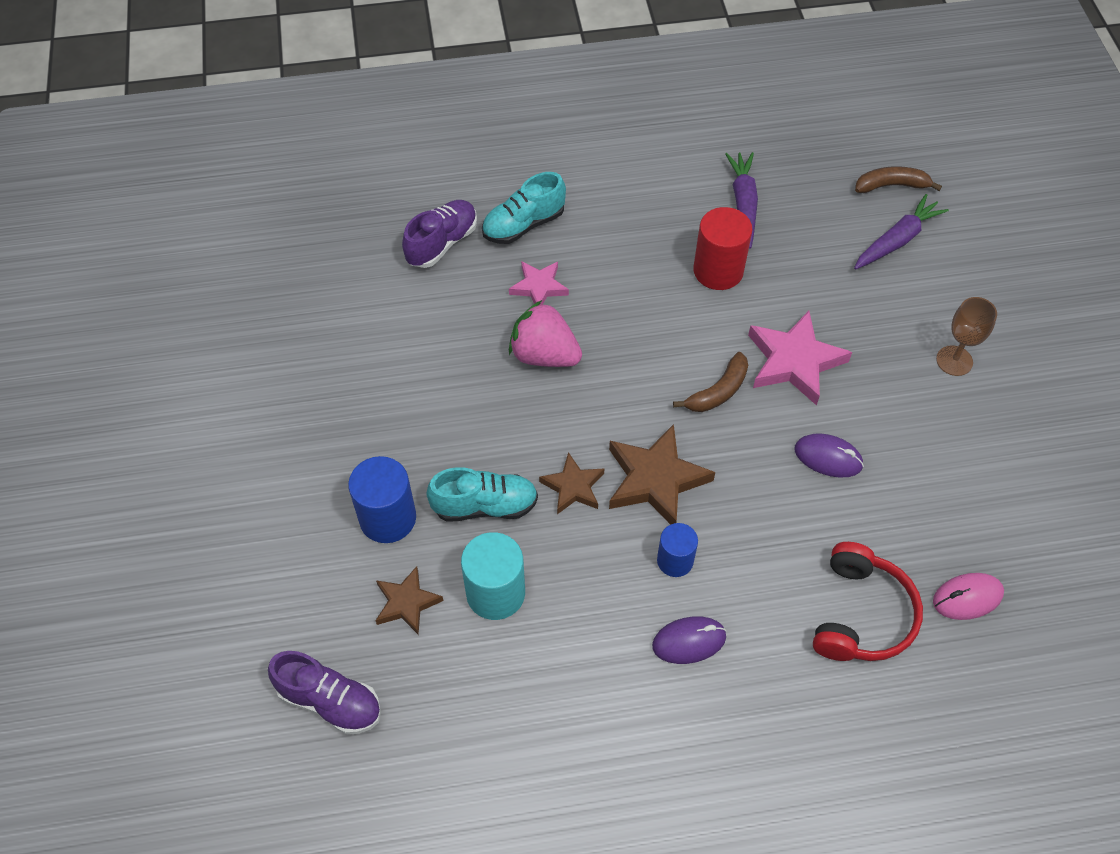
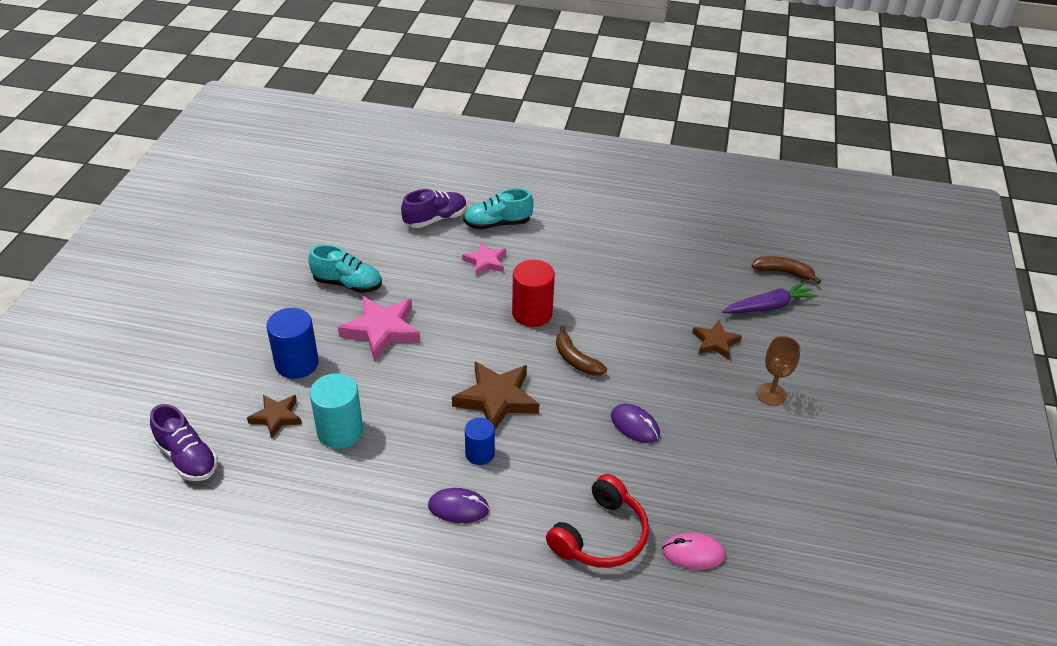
camera: 20 degrees right, 15 degrees down
turquoise shoe [426,467,538,522] -> turquoise shoe moved to [308,245,382,293]
pink strawberry [509,300,582,367] -> none
brown star [539,452,605,514] -> brown star moved to [692,320,742,359]
brown banana [673,352,748,412] -> brown banana turned 75 degrees clockwise [556,325,607,376]
red cylinder [693,207,752,290] -> red cylinder moved to [512,260,555,327]
purple carrot [725,152,758,249] -> none
pink star [748,311,852,406] -> pink star moved to [338,296,420,361]

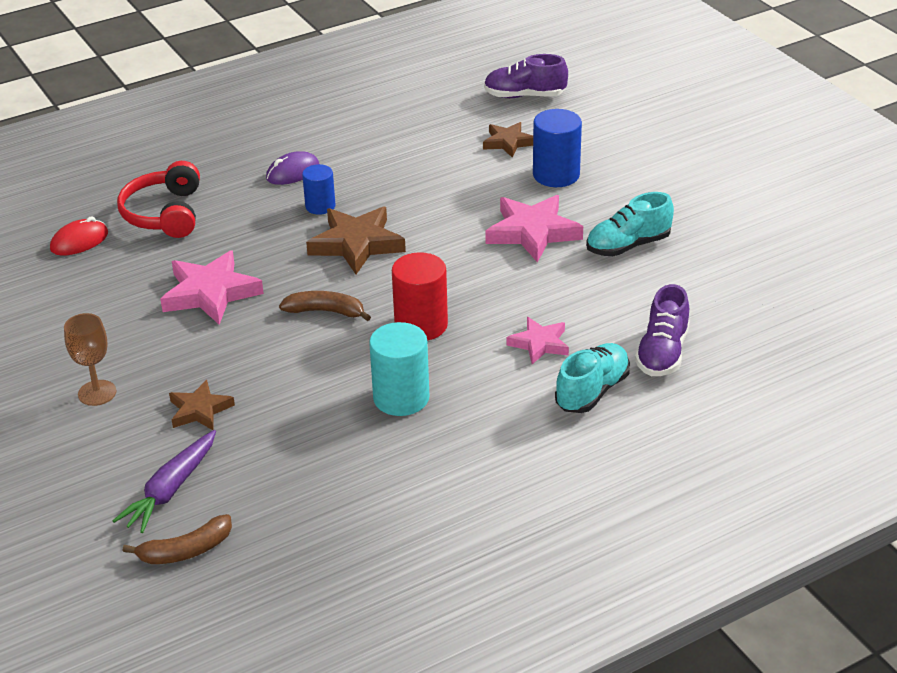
camera: 140 degrees right, 5 degrees down
turquoise cylinder [310,373,363,449] -> turquoise cylinder moved to [369,322,429,416]
purple mouse [611,404,660,443] -> pink star [160,250,264,325]
pink mouse [662,532,726,570] -> red mouse [50,217,108,255]

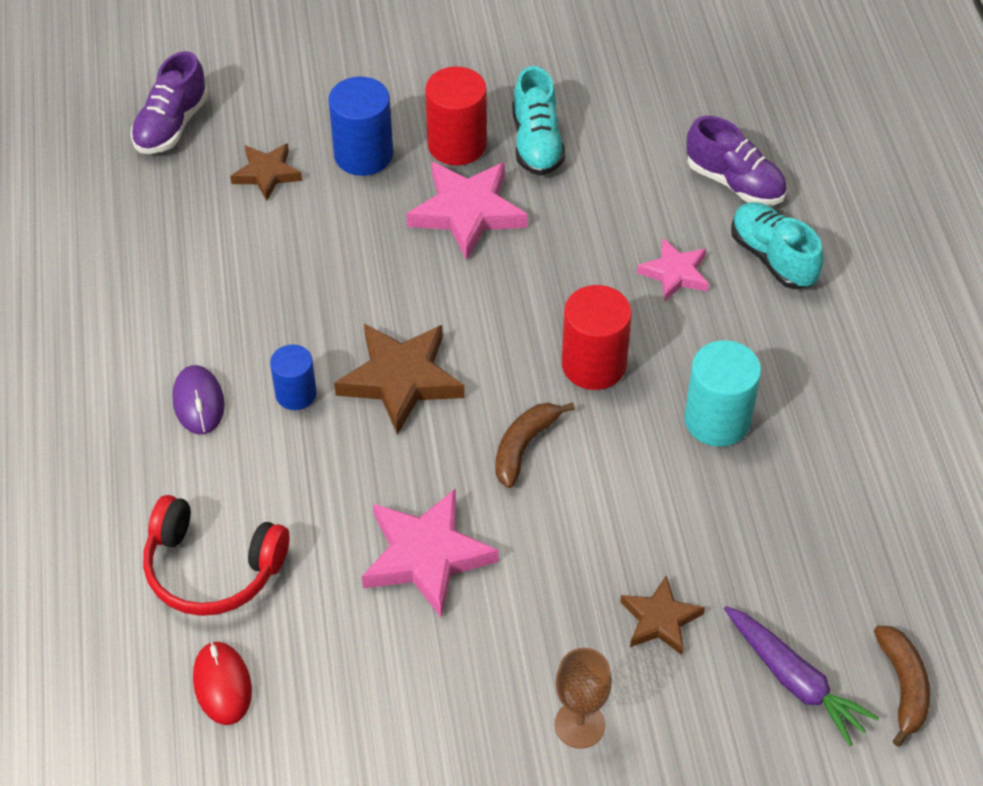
camera: 70 degrees left, 15 degrees up
none -> red cylinder [425,67,487,166]

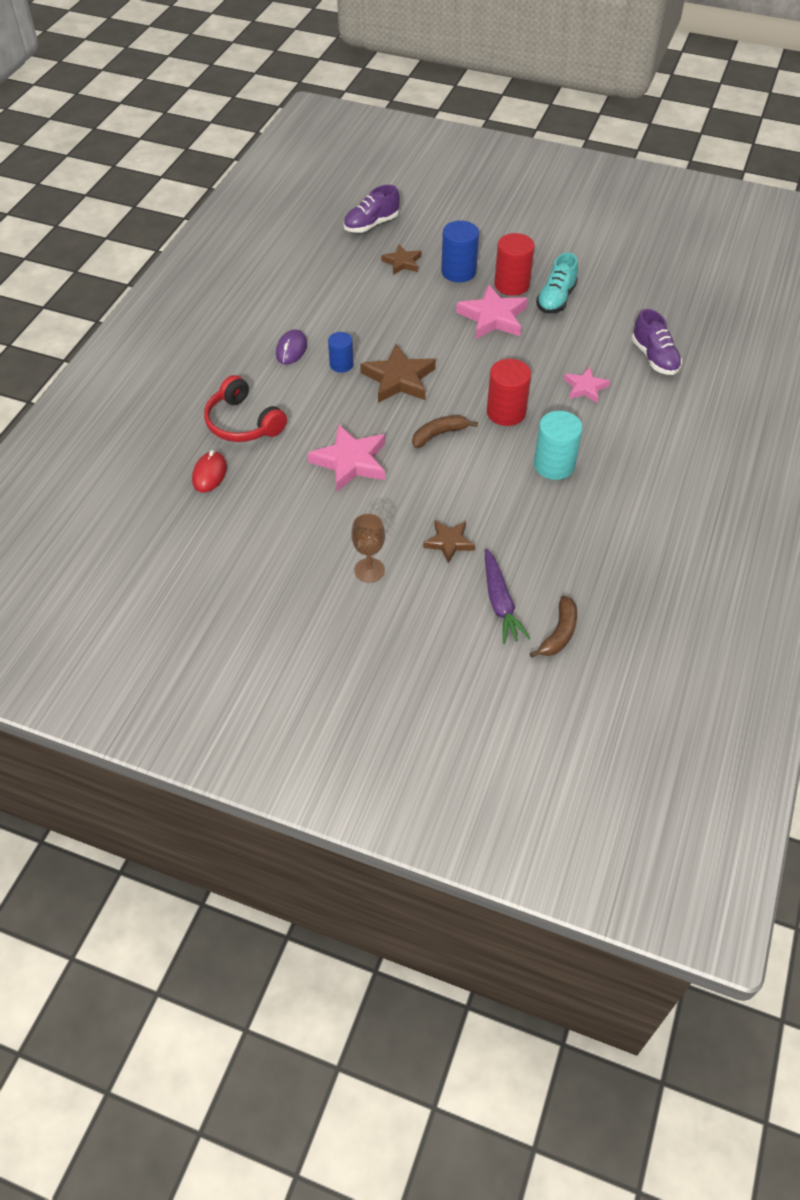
camera: 30 degrees right, 0 degrees up
turquoise shoe [731,202,824,289] -> none

